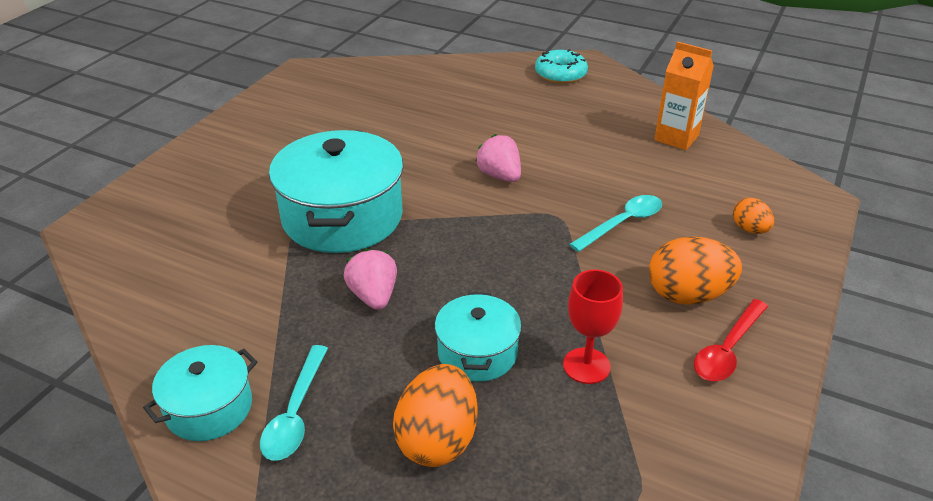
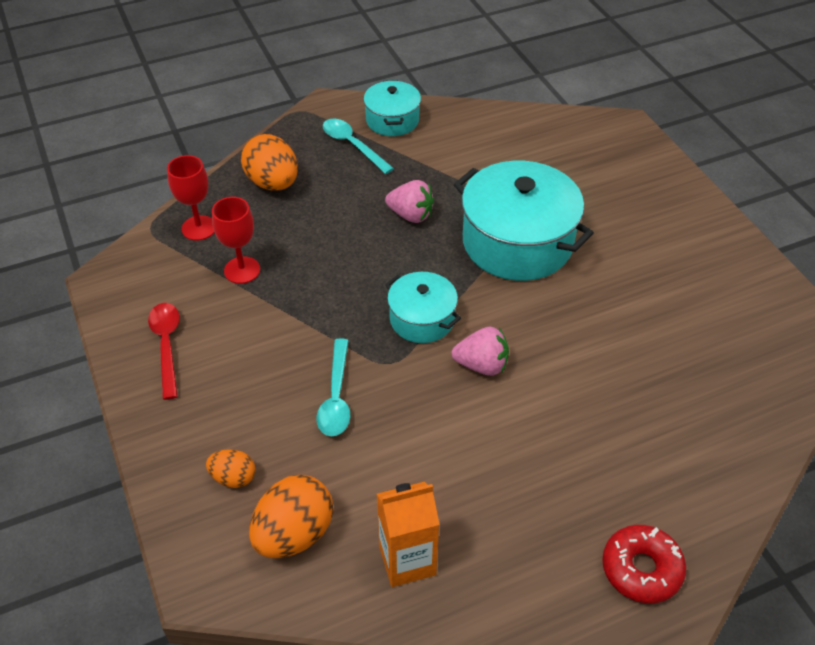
camera: 130 degrees right, 10 degrees up
turquoise pot [435,292,522,382] -> turquoise pot moved to [385,272,461,343]
turquoise donut [535,49,588,84] -> red donut [602,525,686,604]
orange egg [649,237,742,305] -> orange egg moved to [249,475,333,558]
none -> red goblet [167,155,215,241]

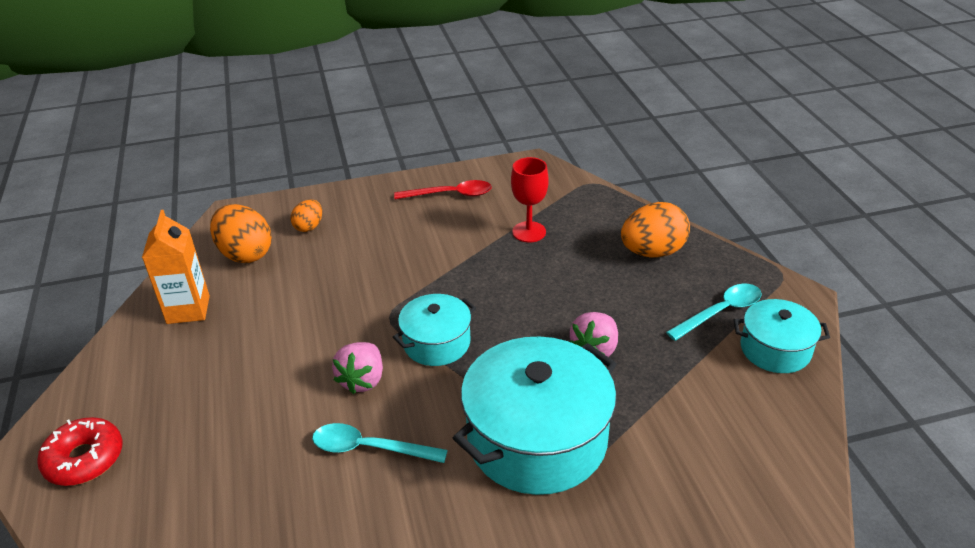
camera: 100 degrees right, 10 degrees down
red goblet [167,155,215,241] -> none
turquoise spoon [316,338,350,436] -> turquoise spoon moved to [312,423,448,463]

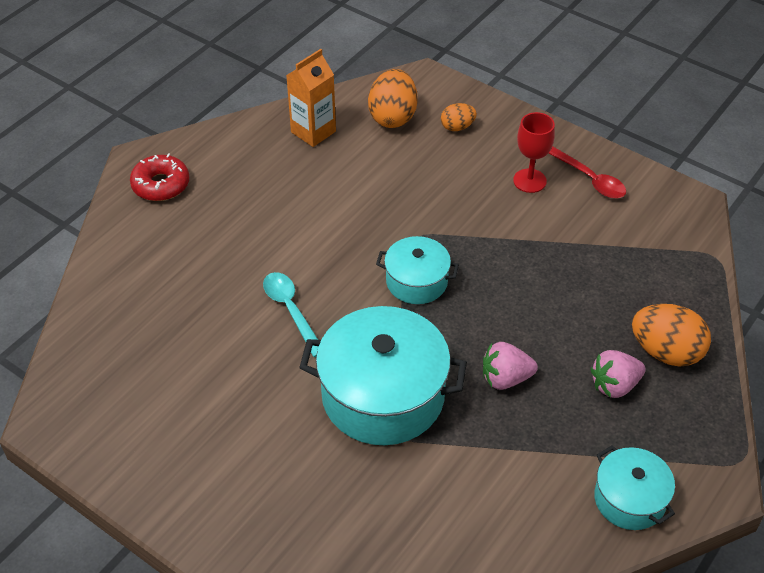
camera: 50 degrees right, 10 degrees up
pink strawberry [332,342,383,394] -> pink strawberry moved to [591,350,646,398]
red goblet [511,157,549,243] -> red goblet moved to [513,112,555,193]
turquoise spoon [666,284,762,341] -> none

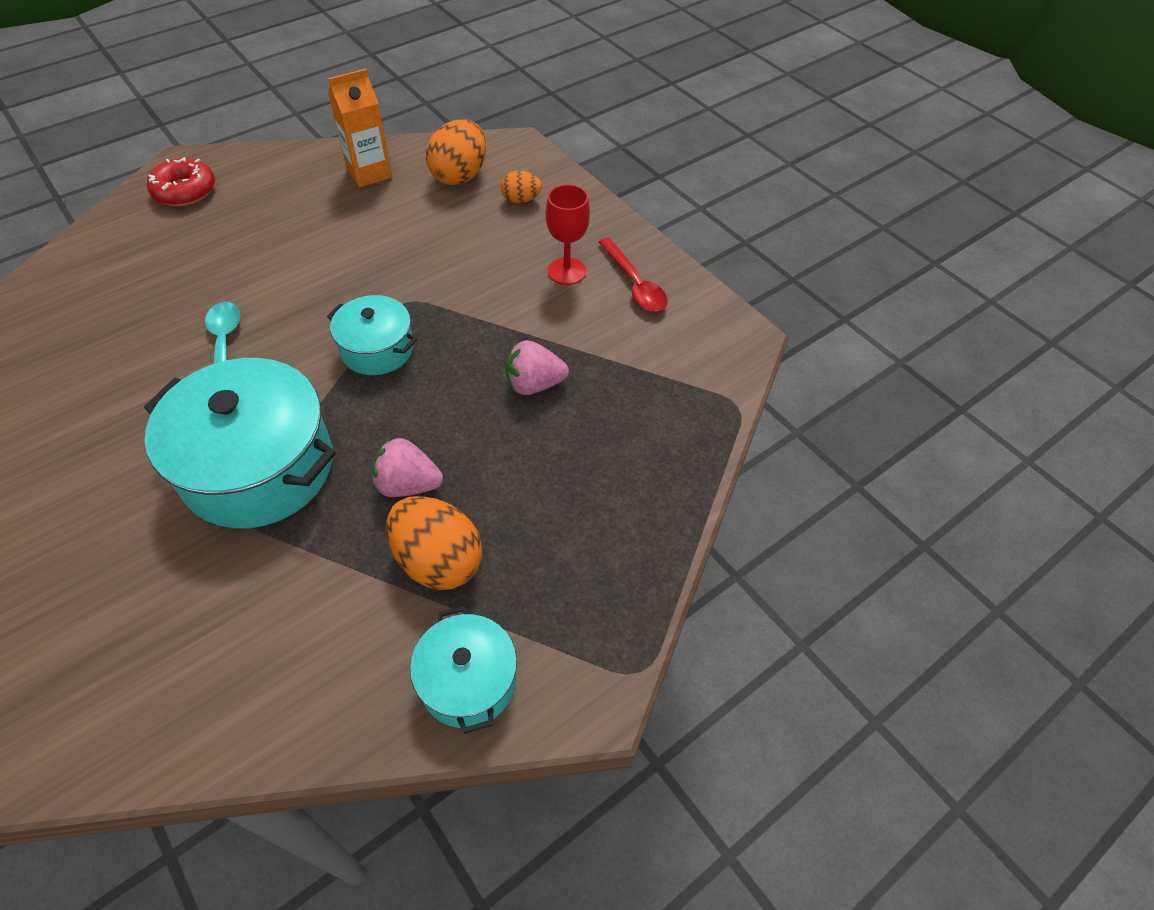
camera: 15 degrees right, 5 degrees up
pink strawberry [591,350,646,398] -> pink strawberry moved to [506,340,569,395]
orange egg [632,304,711,366] -> orange egg moved to [386,496,482,590]

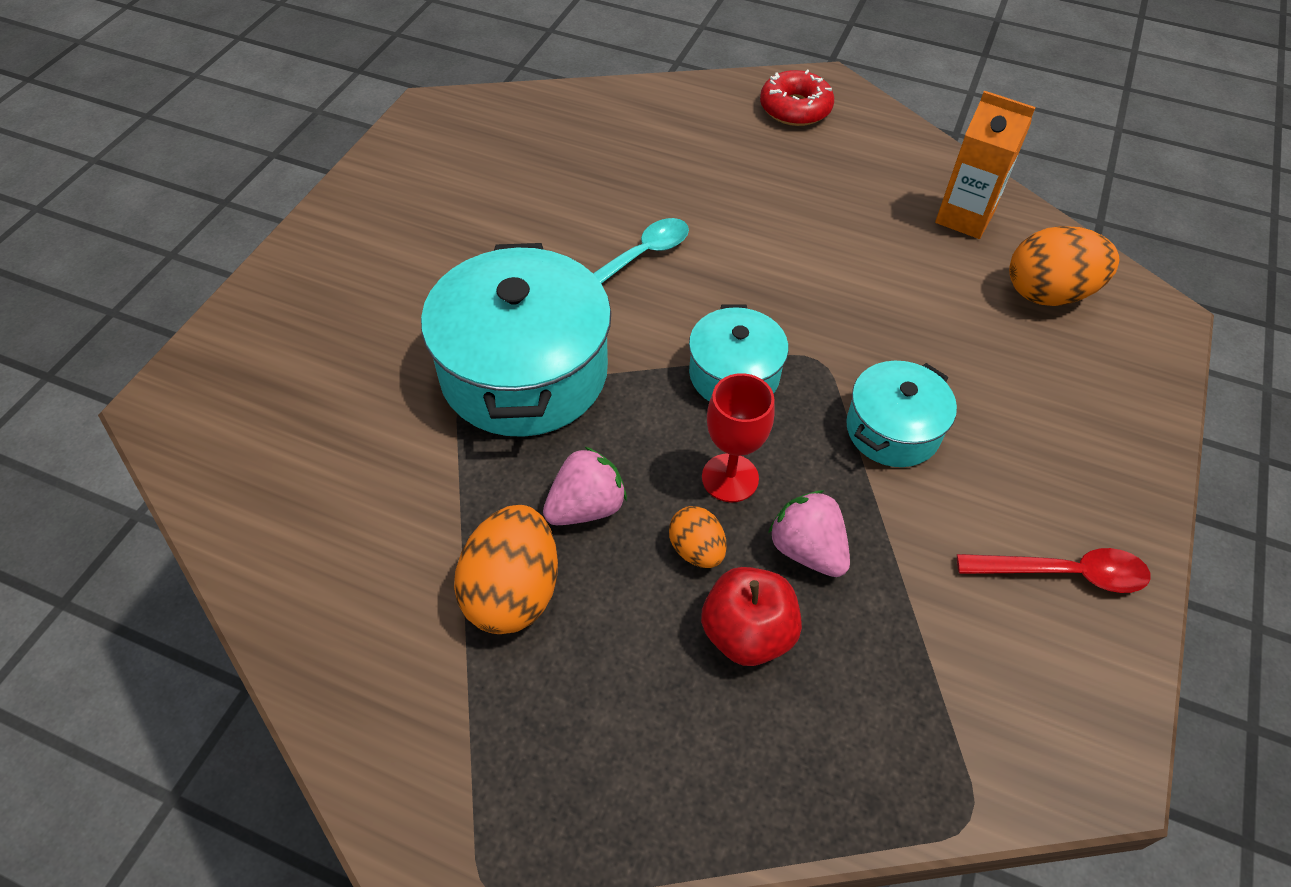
camera: 60 degrees right, 0 degrees up
pink strawberry [372,437,443,497] -> pink strawberry turned 75 degrees clockwise [543,446,627,525]
turquoise pot [410,606,517,734] -> turquoise pot moved to [846,361,957,467]
orange egg [501,171,542,203] -> orange egg moved to [669,506,727,568]
red goblet [546,184,590,285] -> red goblet moved to [702,373,775,502]
red spoon [598,238,668,311] -> red spoon turned 120 degrees counterclockwise [957,548,1151,593]
none -> red apple [701,567,802,666]

